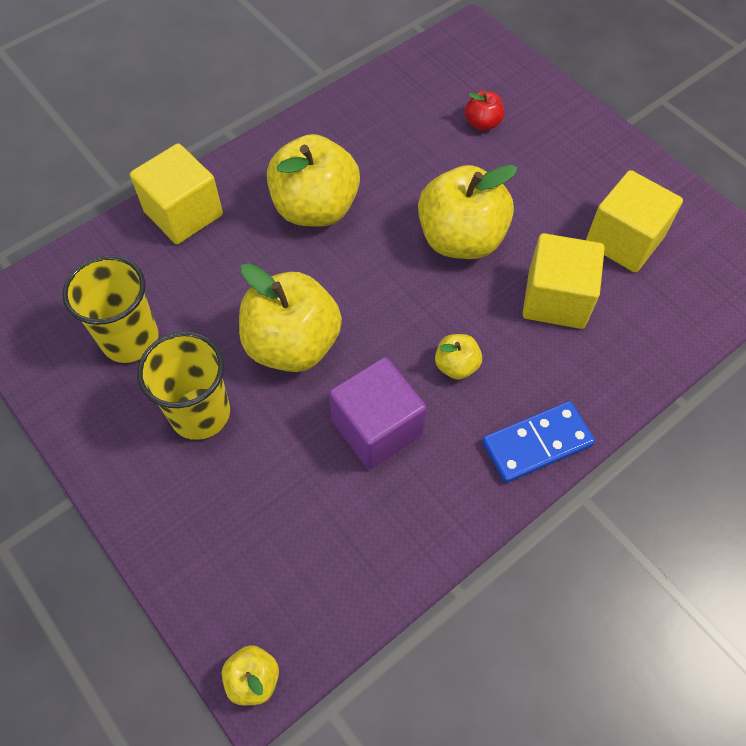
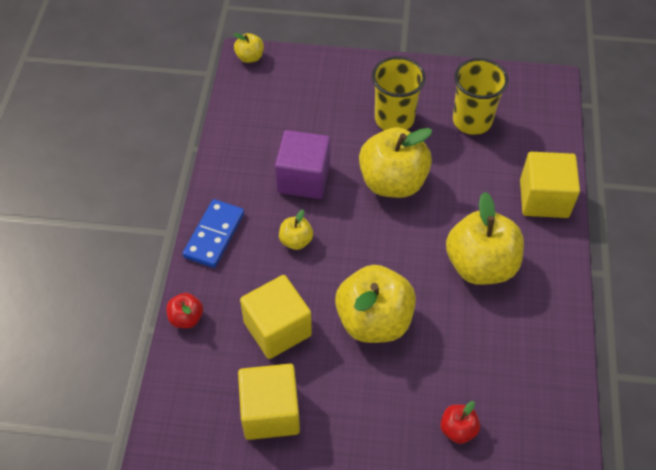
camera: 135 degrees right, 5 degrees down
none -> red apple [166,293,203,328]

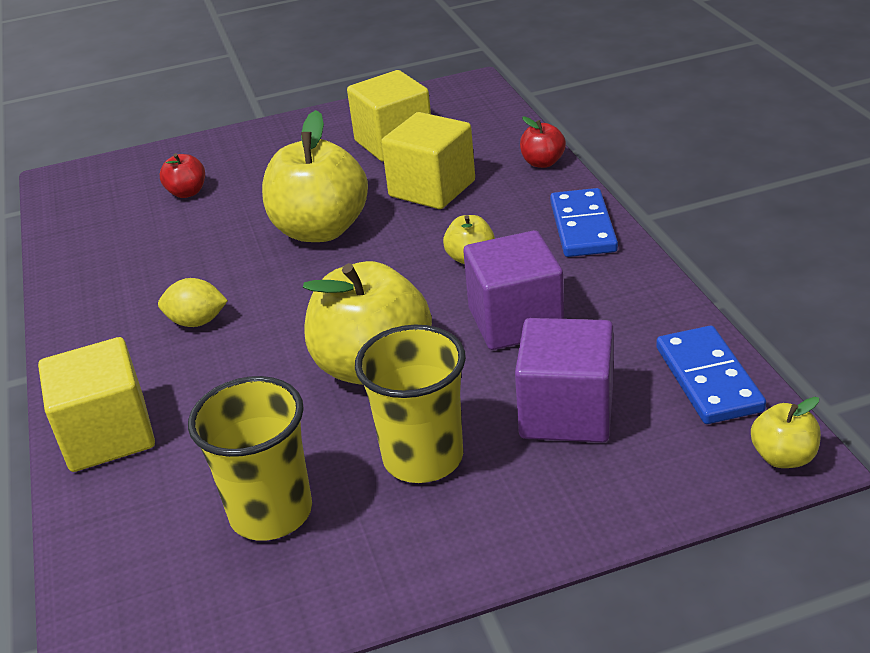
camera: 160 degrees right, 20 degrees down
yellow apple [446,192,524,285] -> yellow lemon [158,278,228,327]
none -> purple cube [515,318,613,442]
none -> blue domino [656,326,766,424]

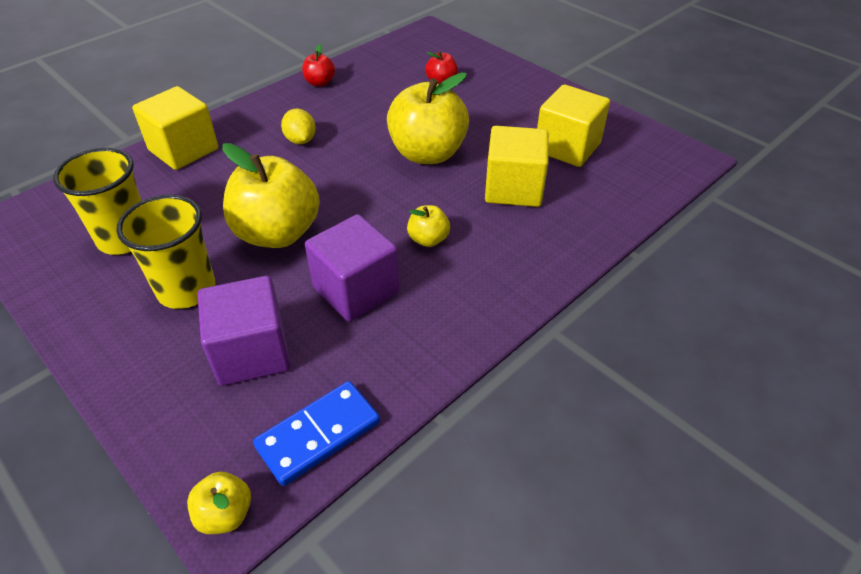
camera: 60 degrees right, 10 degrees up
red apple [520,116,566,168] -> red apple moved to [302,44,335,87]
blue domino [550,188,618,257] -> none

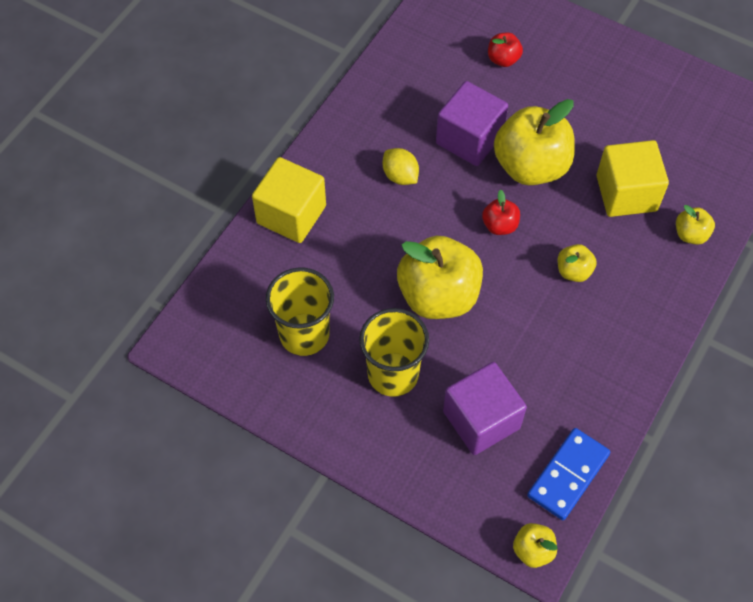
camera: 15 degrees left, 15 degrees up
red apple [302,44,335,87] -> red apple moved to [482,190,520,235]
purple cube [305,214,399,322] -> purple cube moved to [436,81,508,166]
yellow cube [537,84,610,167] -> none
none -> yellow apple [676,205,715,245]

